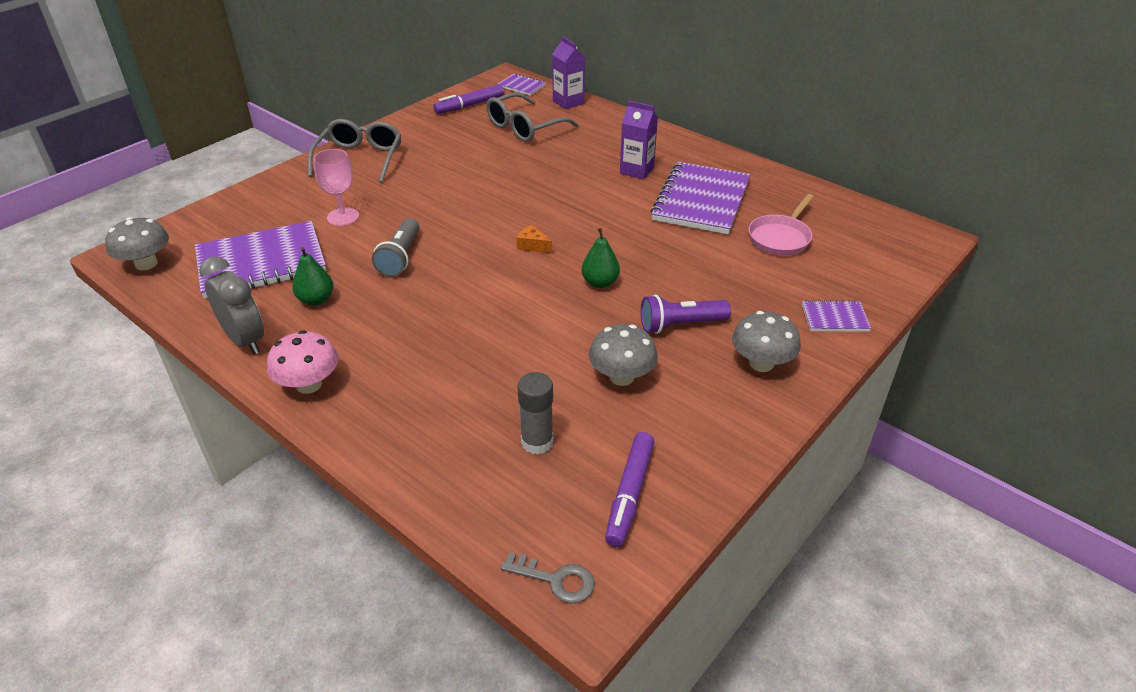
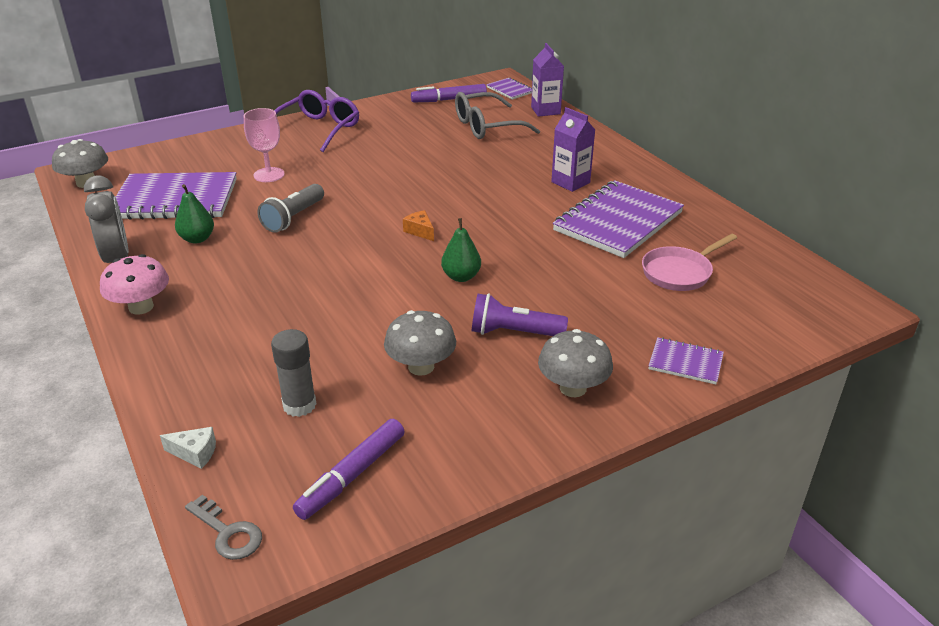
camera: 20 degrees right, 5 degrees down
grey glasses [308,119,401,183] -> purple glasses [274,90,359,152]
none -> white cheese [160,427,216,469]

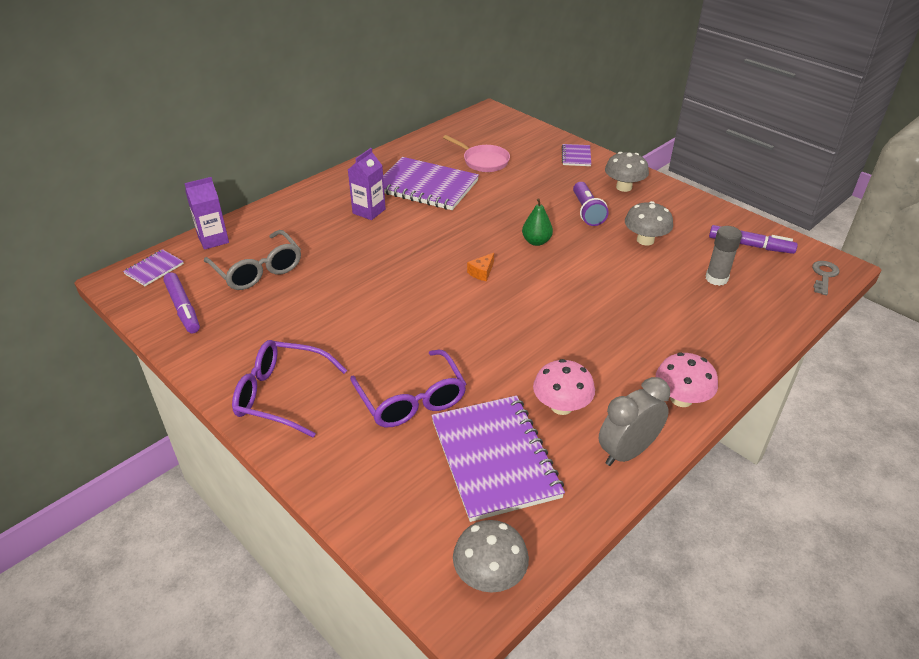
camera: 105 degrees left, 5 degrees up
white cheese [160,427,216,469] -> none
green pear [175,184,214,243] -> pink mushroom [533,359,595,415]
pink goblet [244,108,285,182] -> purple glasses [350,350,466,427]
grey flashlight [258,184,324,233] -> none

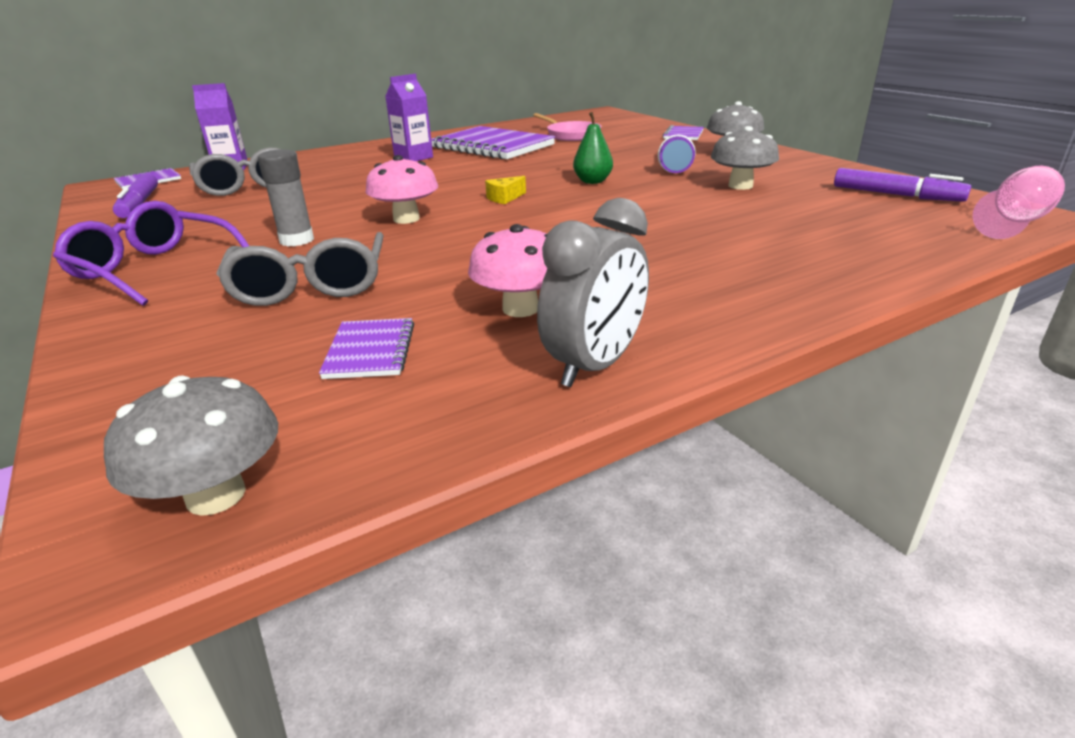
camera: 15 degrees right, 10 degrees down
purple glasses [350,350,466,427] -> grey glasses [216,232,384,306]
purple notebook [431,395,565,522] -> purple notebook [319,318,414,379], size x0.47
orange cheese [467,253,494,281] -> yellow cheese [485,176,526,204]
grey clock [599,377,670,466] -> grey clock turned 150 degrees clockwise [537,198,649,387]
pink mushroom [656,352,718,407] -> pink mushroom moved to [366,155,438,224]
grey glue stick [706,226,742,286] -> grey glue stick moved to [258,149,314,246]
grey key [812,261,839,295] -> pink goblet [973,166,1065,239]

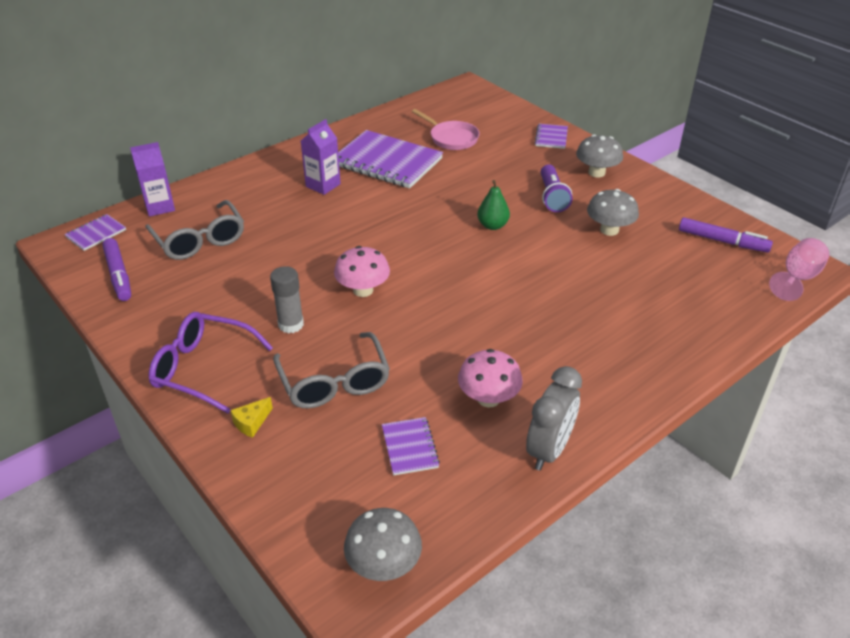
camera: 10 degrees left, 10 degrees up
yellow cheese [485,176,526,204] -> yellow cheese moved to [230,397,273,438]

